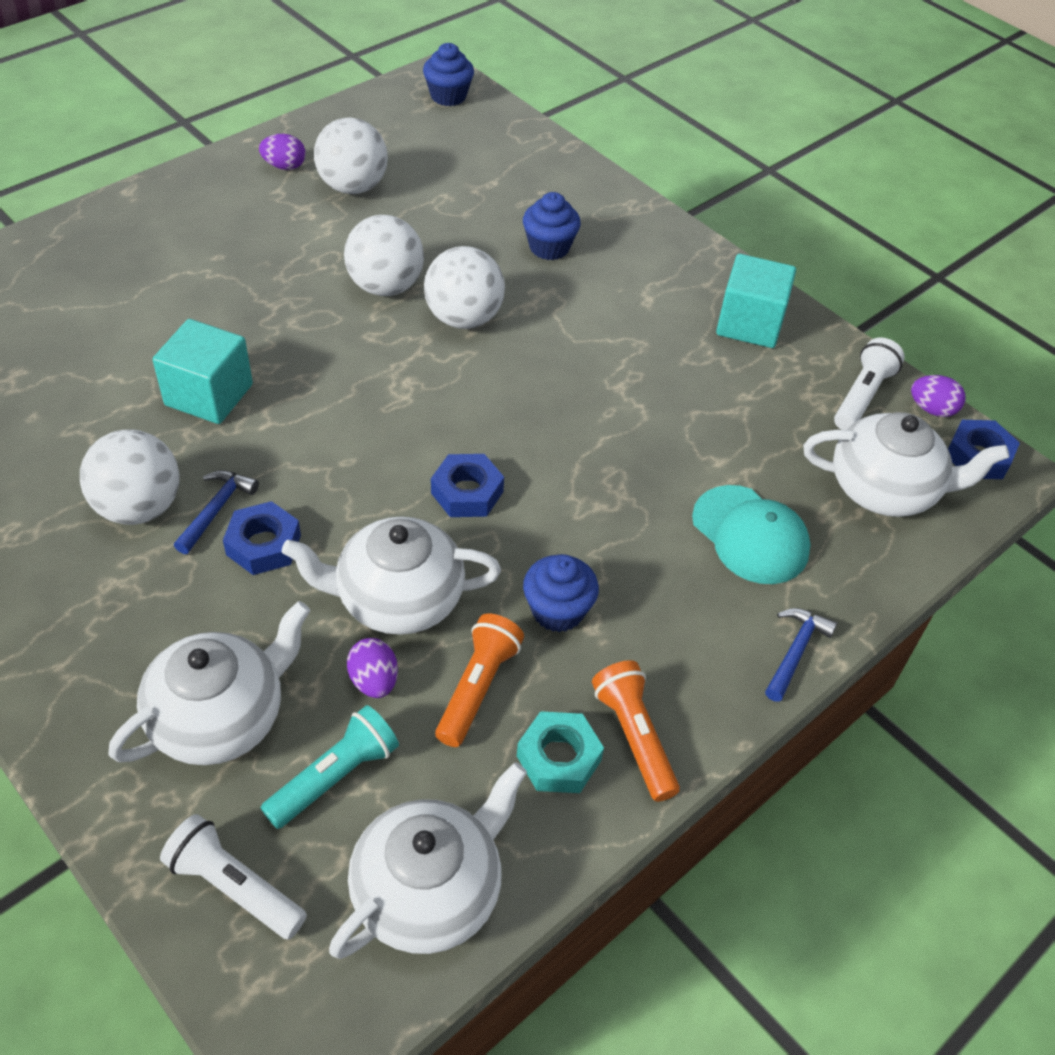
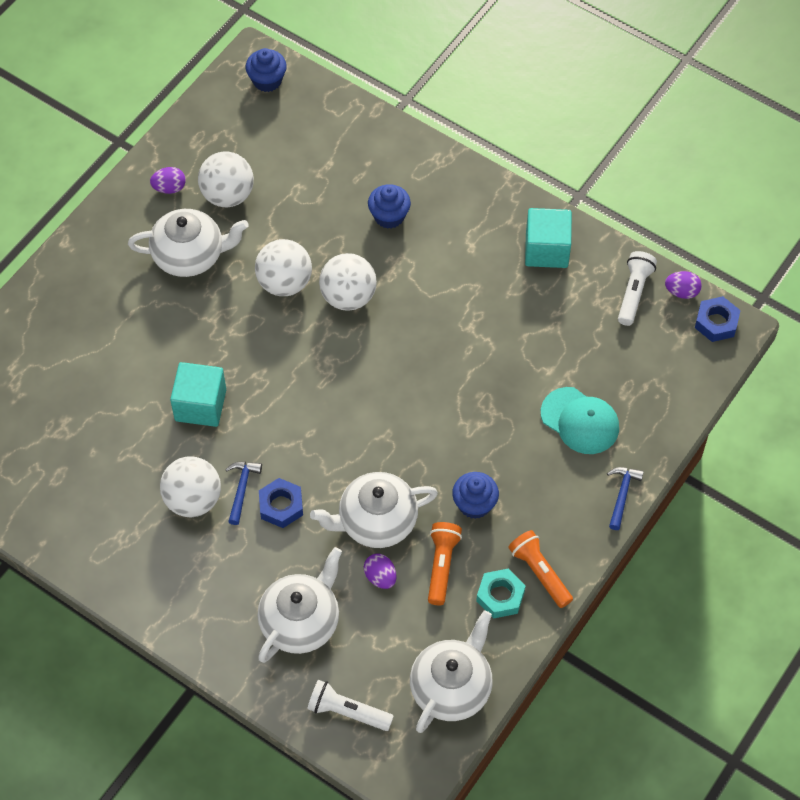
camera: 10 degrees left, 10 degrees up
turquoise flashlight [260,705,399,829] -> none
blue nut [431,454,504,517] -> none
white teapot [804,412,1009,517] -> white teapot moved to [128,209,249,277]

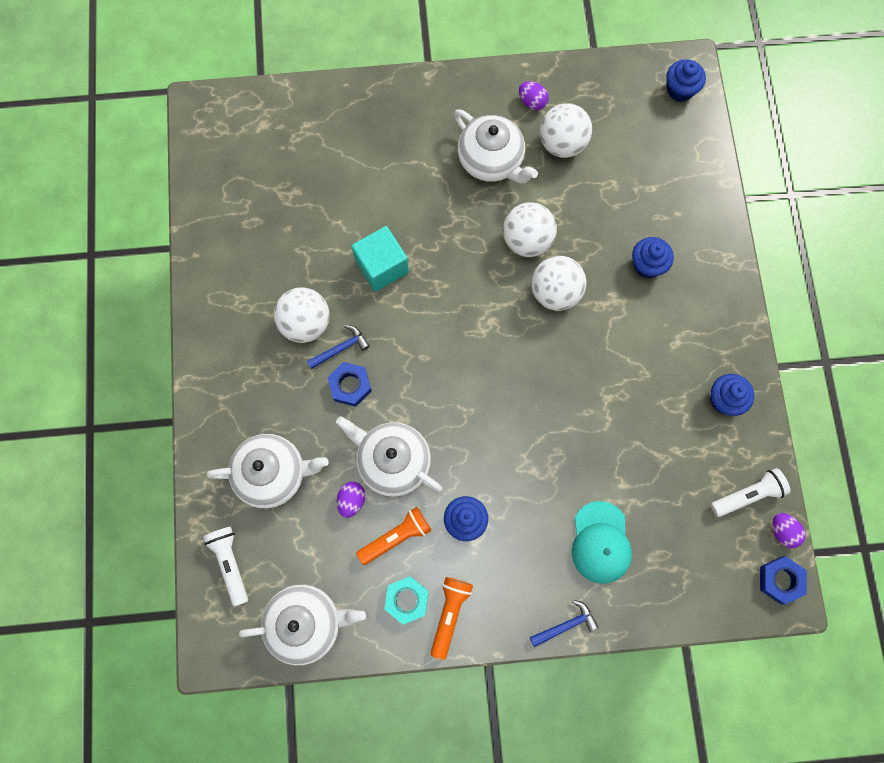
camera: 50 degrees right, 15 degrees up
turquoise cube [525,208,572,268] -> blue cupcake [710,374,754,416]

